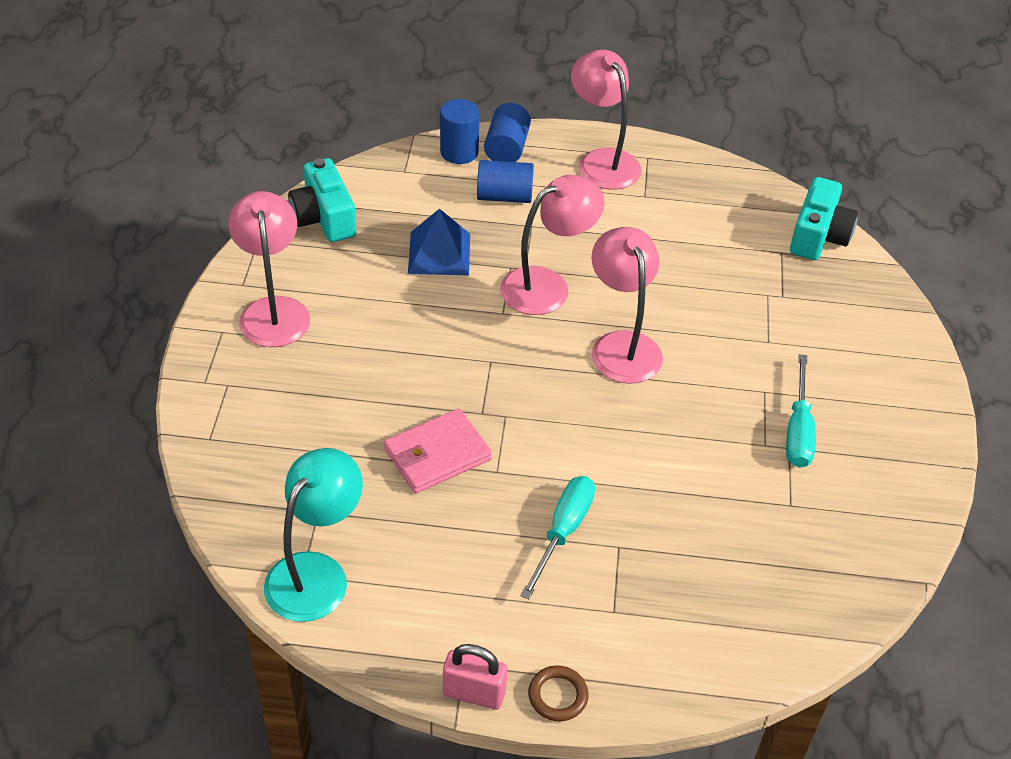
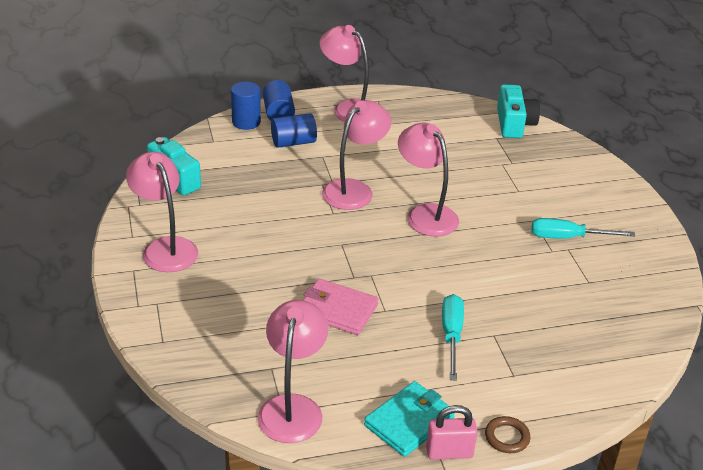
camera: 20 degrees left, 10 degrees down
turquoise lamp [264,448,363,622] -> pink lamp [257,300,328,443]
pink wallet [384,408,492,493] -> pink wallet turned 75 degrees clockwise [303,279,378,335]
blue pyramid [408,209,470,276] -> none
turquoise screwdriver [786,354,816,468] -> turquoise screwdriver turned 105 degrees clockwise [532,218,635,239]
none -> turquoise wallet [364,381,454,457]

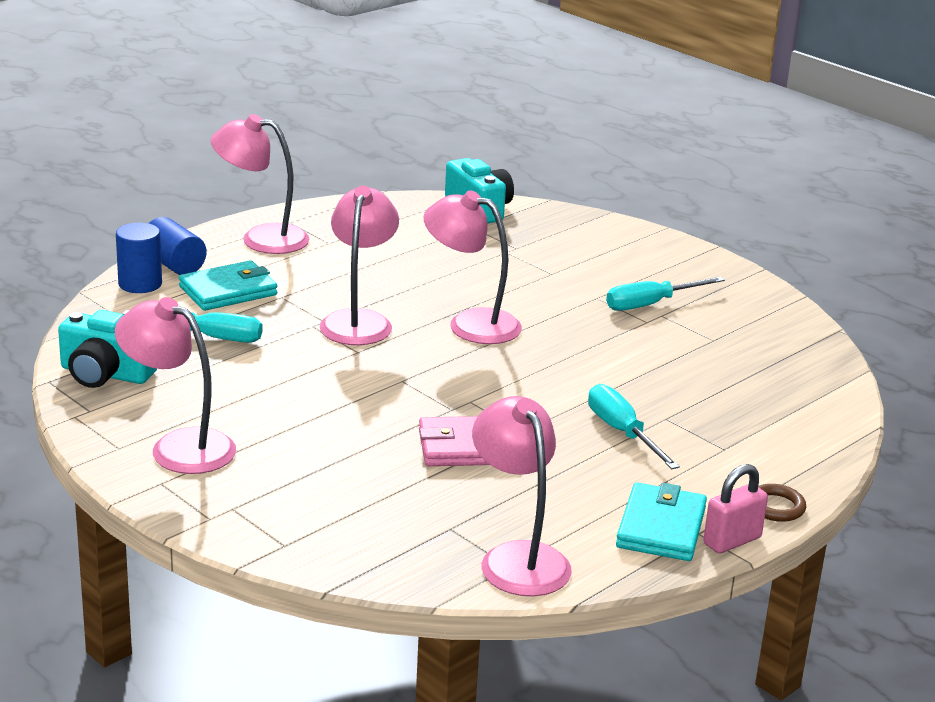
camera: 30 degrees left, 10 degrees down
blue cylinder [271,113,317,148] -> turquoise wallet [179,260,277,311]
none -> turquoise screwdriver [123,310,263,343]

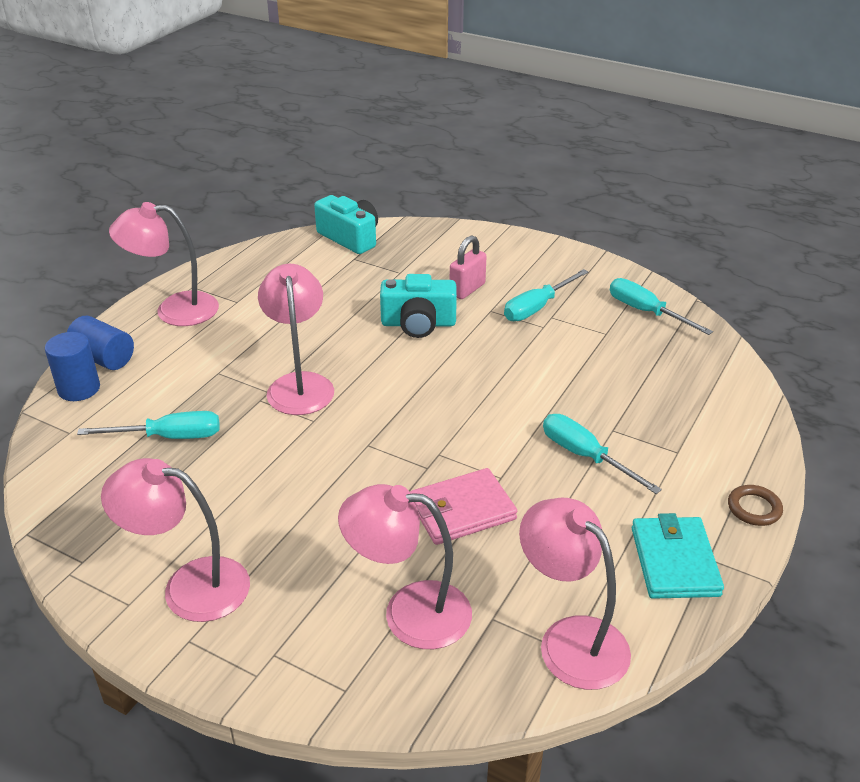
camera: 15 degrees left, 10 degrees up
turquoise camera [58,310,157,388] -> turquoise camera moved to [380,274,457,338]
turquoise wallet [179,260,277,311] -> none
pink lamp [423,190,522,344] -> pink lamp moved to [338,484,472,649]
pink padlock [703,464,768,554] -> pink padlock moved to [450,235,487,299]
none -> turquoise screwdriver [610,278,713,335]

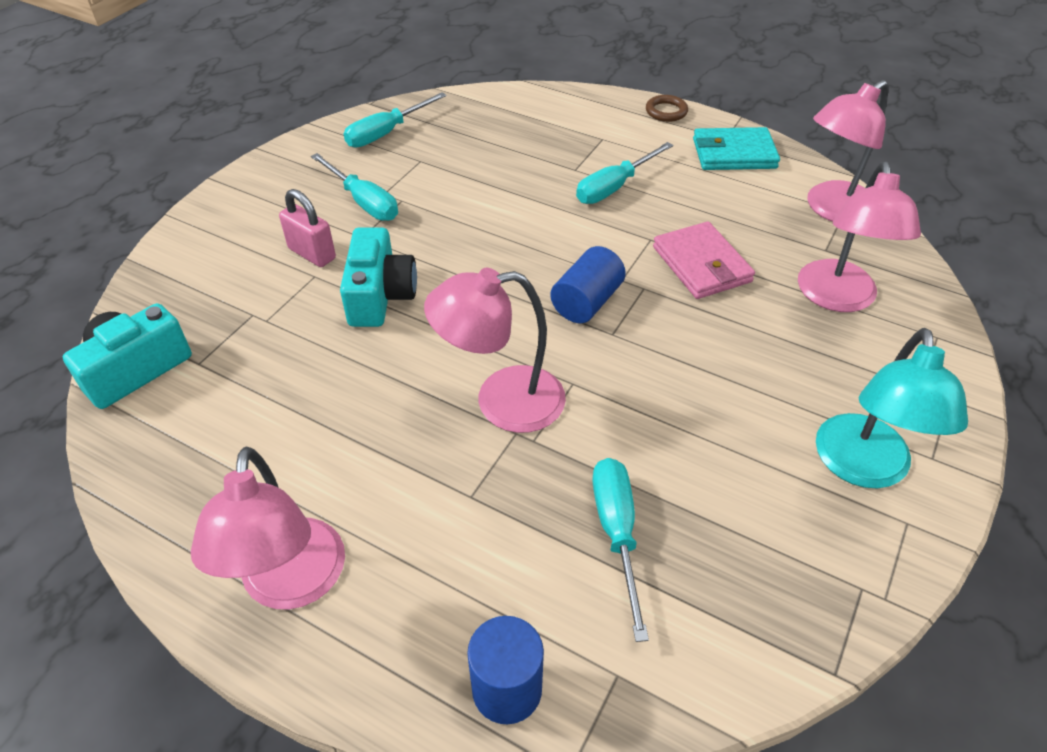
camera: 90 degrees left, 10 degrees up
blue cylinder [67,316,134,370] -> blue cylinder moved to [550,246,626,323]
pink lamp [101,458,250,622] -> turquoise lamp [816,328,968,488]

